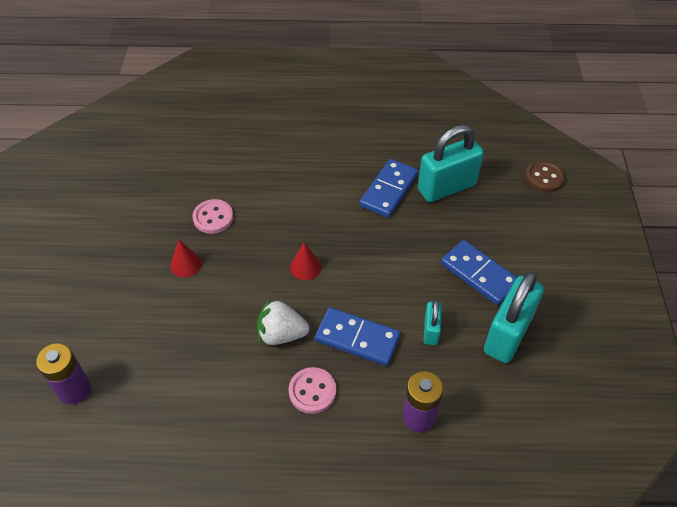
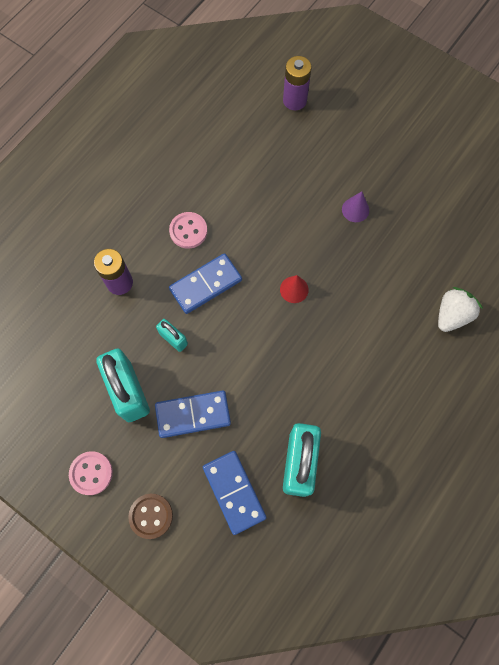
camera: 125 degrees right, 20 degrees up
red cone [170,240,202,277] -> purple cone [342,191,369,222]
pink button [192,199,234,234] -> pink button moved to [69,451,113,495]
white strawberry [257,298,309,345] -> white strawberry moved to [438,287,483,332]
blue domino [360,159,419,218] -> blue domino moved to [203,451,266,535]
brown button [525,160,565,192] -> brown button moved to [128,494,173,539]

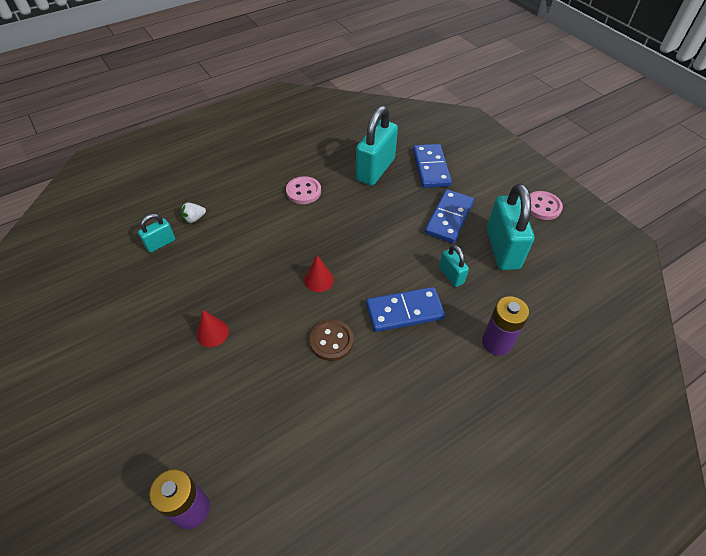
camera: 160 degrees left, 20 degrees down
brown button [128,494,173,539] -> brown button moved to [310,320,354,361]
blue domino [155,390,231,438] -> blue domino turned 75 degrees counterclockwise [425,189,474,243]
pink button [169,212,207,249] -> pink button moved to [286,176,321,204]
purple cone [342,191,369,222] -> red cone [196,310,229,347]
white strawberry [438,287,483,332] -> white strawberry [181,202,206,223], size x0.58
none -> turquoise padlock [138,214,175,253]

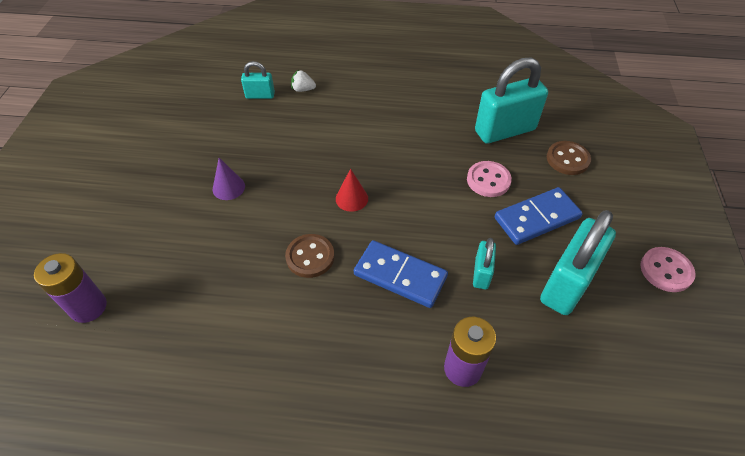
camera: 40 degrees right, 0 degrees up
red cone [196,310,229,347] -> purple cone [213,158,245,200]
pink button [286,176,321,204] -> pink button moved to [467,161,512,197]
blue domino [413,144,452,188] -> brown button [547,141,591,175]

